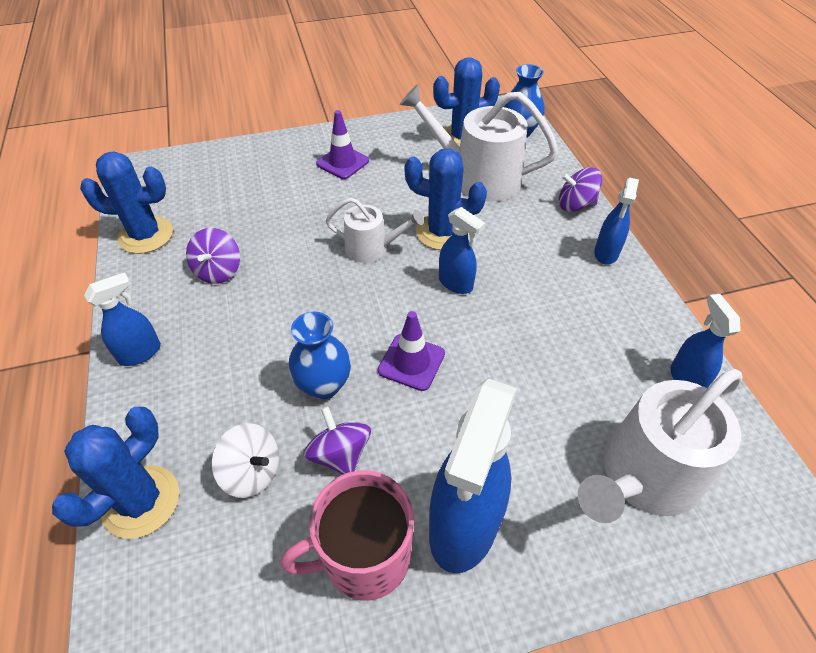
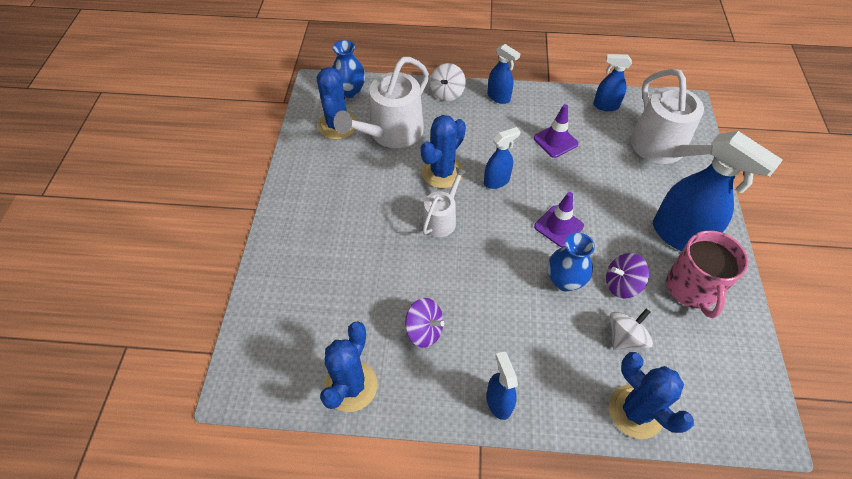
camera: 70 degrees left, 5 degrees up
purple traffic cone [316,110,369,179] -> purple traffic cone moved to [534,104,579,158]
purple spinning top [559,167,602,212] -> white spinning top [430,63,466,101]

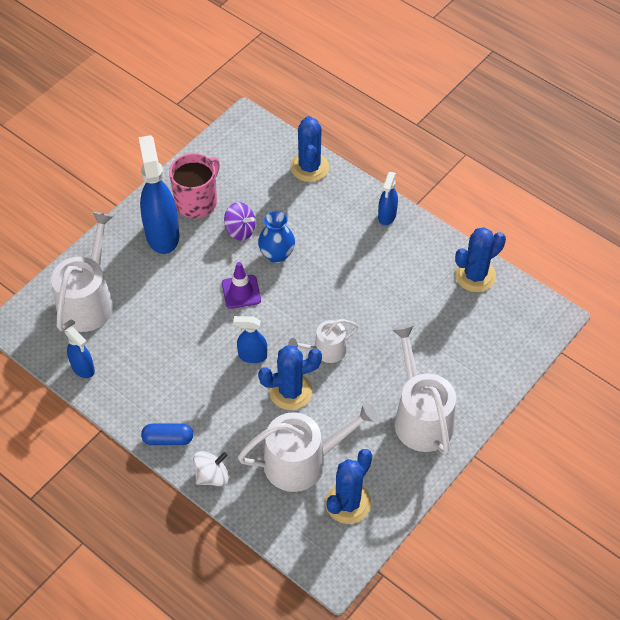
camera: 145 degrees left, 0 degrees up
blue vase [332,40,366,98] -> none
purple spinning top [405,298,445,348] -> none
blue spray bottle [487,44,520,104] -> blue capsule [141,424,193,445]
purple traffic cone [534,104,579,158] -> none
white spinning top [610,309,653,350] -> none
none -> white watering can [392,324,456,455]

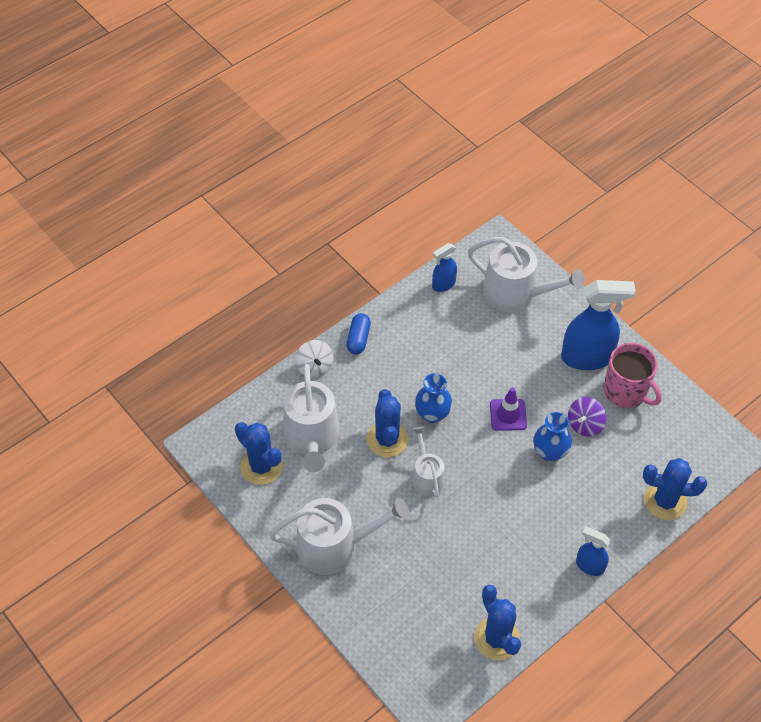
camera: 100 degrees right, 0 degrees up
blue spray bottle [233,316,267,363] -> blue vase [415,373,452,423]

